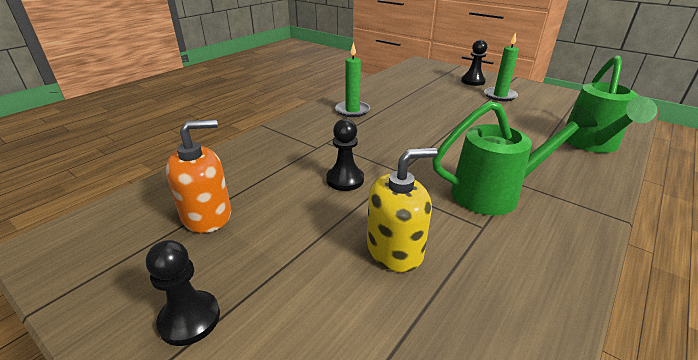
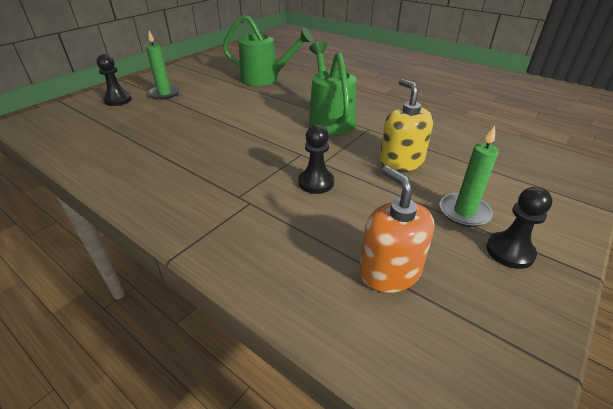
camera: 90 degrees left, 5 degrees up
green candle [335,42,370,117] -> green candle moved to [440,125,499,227]

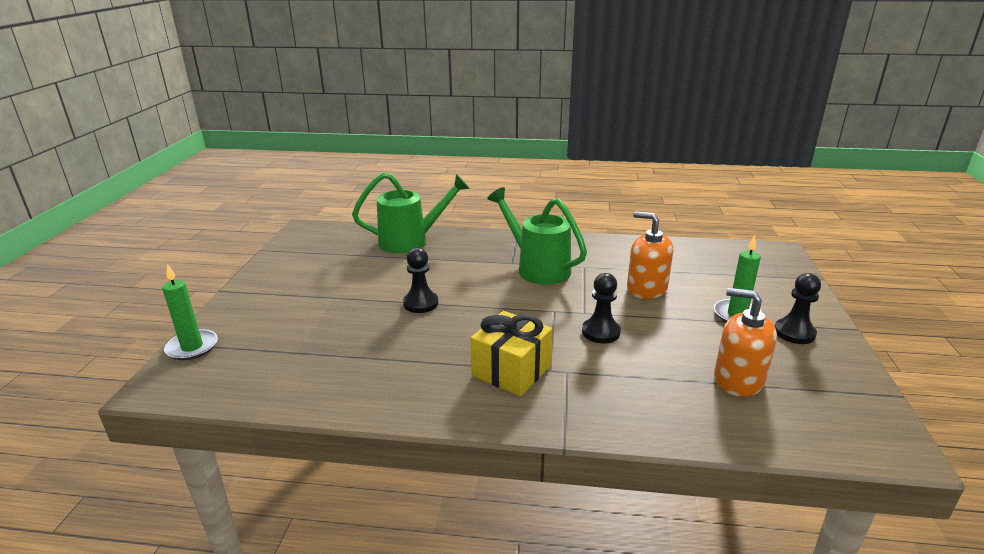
camera: 30 degrees left, 10 degrees down
black pawn [97,54,132,106] -> black pawn moved to [403,248,438,313]
green candle [146,30,180,100] -> green candle moved to [162,264,218,360]
yellow soap dispenser [380,79,433,171] -> orange soap dispenser [627,211,673,299]
none -> yellow gift [471,311,552,396]

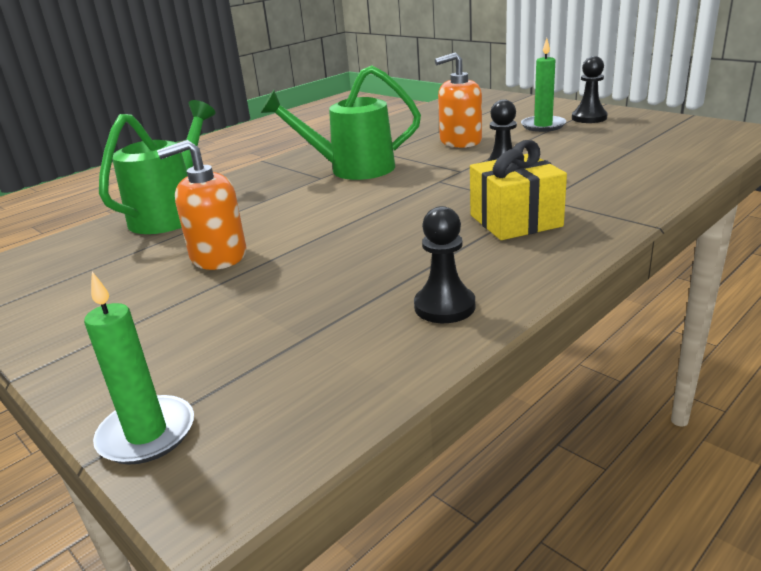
camera: 50 degrees left, 0 degrees up
black pawn [403,248,438,313] -> black pawn moved to [414,206,475,323]
orange soap dispenser [714,288,777,397] -> orange soap dispenser moved to [157,140,247,270]

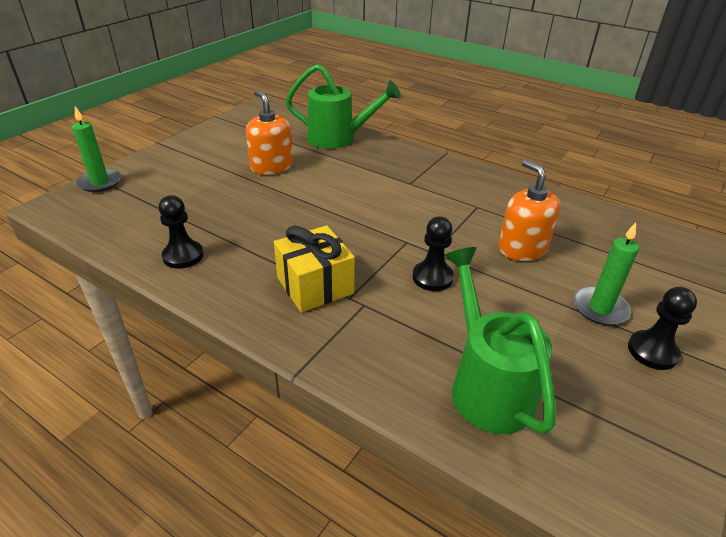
camera: 75 degrees right, 10 degrees up
green watering can [260,65,421,180] -> green watering can moved to [444,247,556,434]

